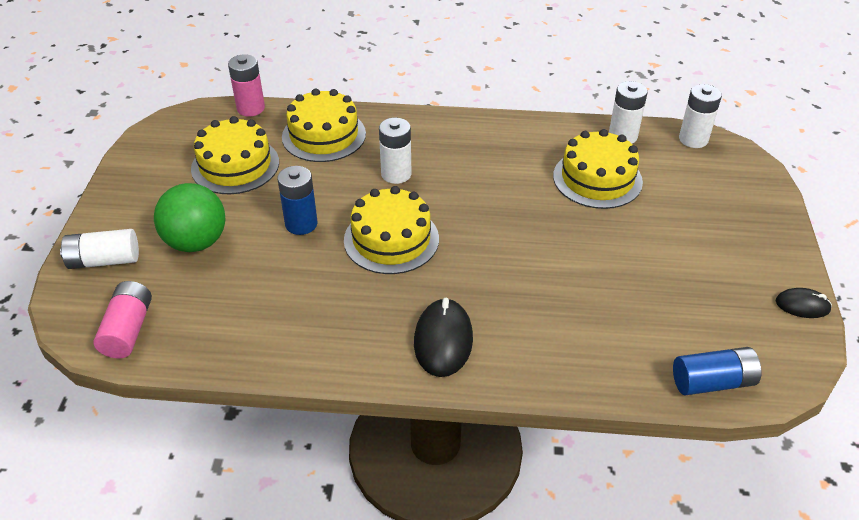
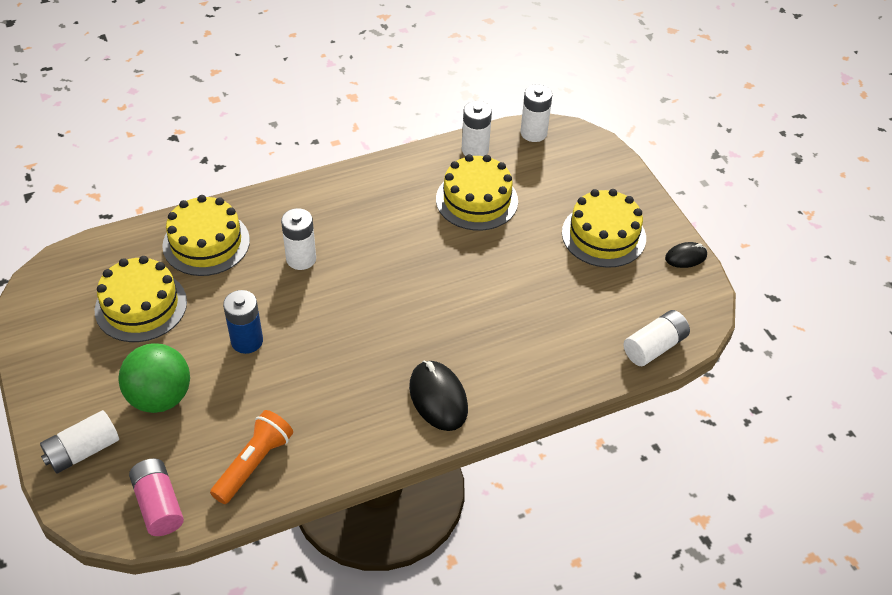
camera: 30 degrees left, 5 degrees up
pink battery [228,54,265,117] -> none
yellow cake [344,186,439,274] -> yellow cake moved to [562,189,646,268]
blue battery [673,347,761,395] -> white battery [624,310,690,366]
none -> orange flashlight [210,410,293,504]

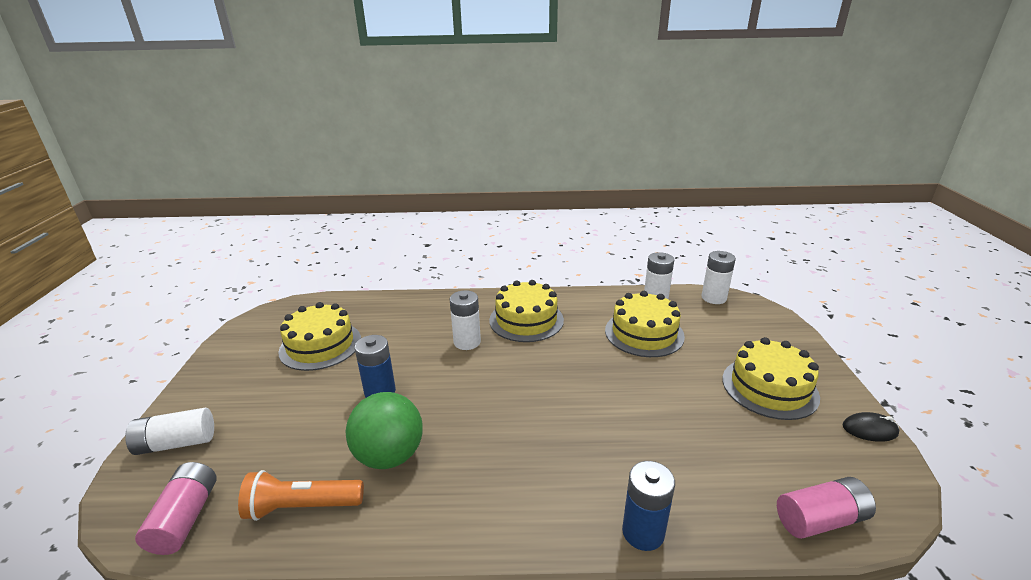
camera: 25 degrees right, 20 degrees down
green ball [119,343,190,413] -> green ball moved to [346,392,423,469]
yellow cake [162,195,250,276] -> yellow cake moved to [489,280,564,342]
orange flashlight [210,410,293,504] -> orange flashlight turned 150 degrees counterclockwise [238,470,364,521]
black mouse [409,361,468,431] -> none
white battery [624,310,690,366] -> pink battery [777,477,876,539]
none -> blue battery [622,461,675,551]

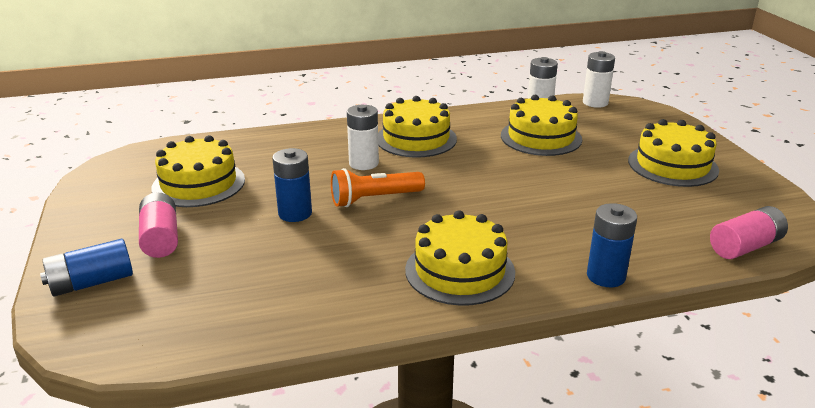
camera: 15 degrees left, 0 degrees up
white battery [125,408,214,455] -> blue battery [40,239,133,297]
pink battery [135,462,217,555] -> pink battery moved to [139,193,178,258]
orange flashlight [238,470,364,521] -> orange flashlight moved to [331,168,425,207]
green ball [346,392,423,469] -> none
black mouse [842,412,899,442] -> none
none -> yellow cake [405,210,515,306]

